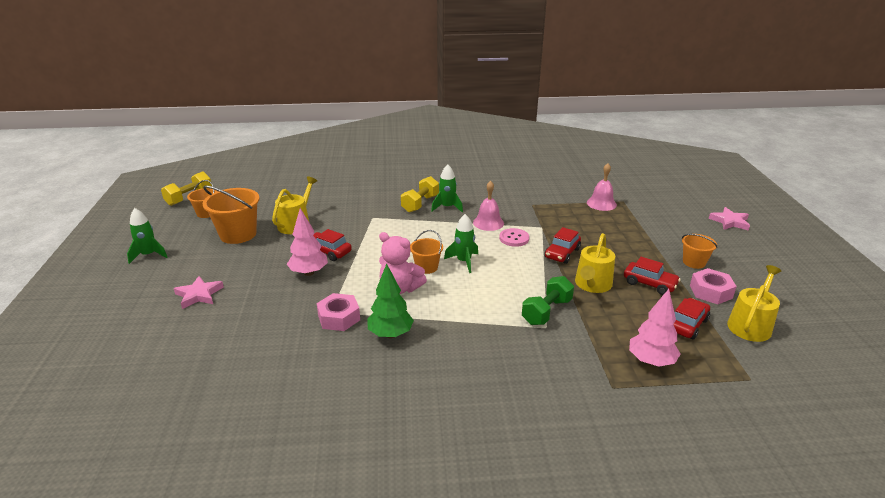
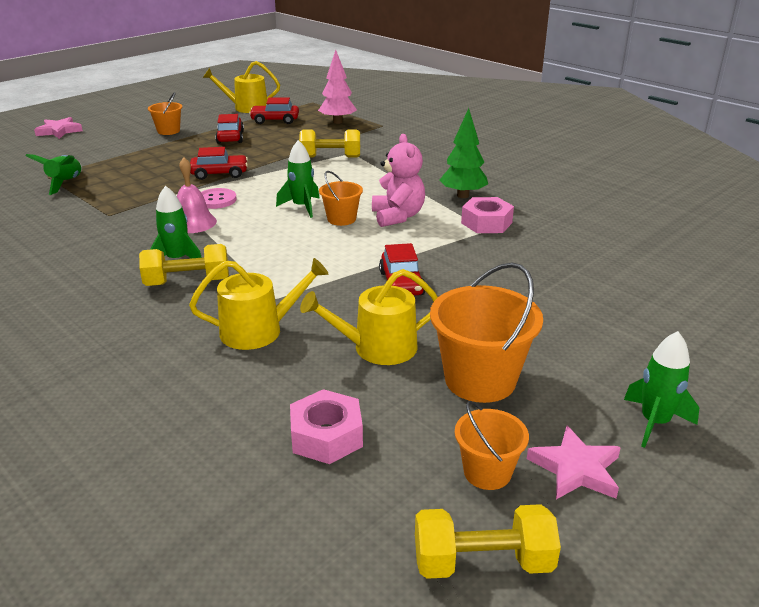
camera: 130 degrees left, 0 degrees up
pink star [174,276,224,309] -> pink star moved to [527,426,621,499]
pink tree [287,208,328,276] -> none
green dumbbell [522,276,574,325] -> yellow dumbbell [299,130,360,158]
yellow watering can [575,233,615,293] -> yellow watering can moved to [189,258,328,350]
pink bell [587,163,617,211] -> green rocket [25,154,82,195]
pink nut [690,268,737,304] -> pink nut moved to [290,389,363,464]

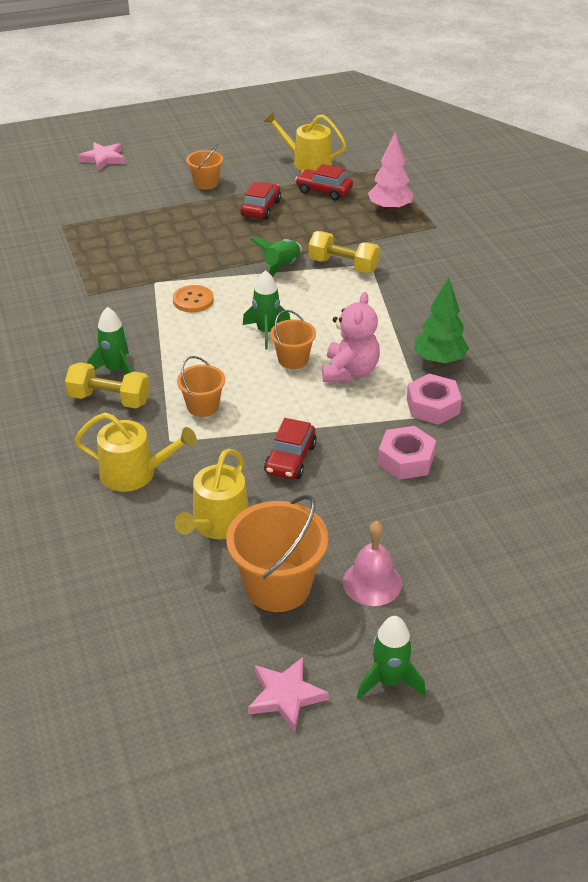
camera: 25 degrees right, 10 degrees up
green rocket [25,154,82,195] -> green rocket moved to [250,237,302,277]
pink bell [177,157,217,233] -> pink bell moved to [343,521,402,606]
red car [190,147,248,180] -> none
pink button [201,188,237,209] -> orange button [173,285,214,313]
pink nut [290,389,363,464] -> pink nut moved to [378,426,436,480]
yellow watering can [300,269,438,365] -> yellow watering can turned 75 degrees counterclockwise [175,449,249,540]
yellow dumbbell [415,504,561,579] -> none
orange bucket [455,401,529,490] -> orange bucket moved to [177,356,225,417]

